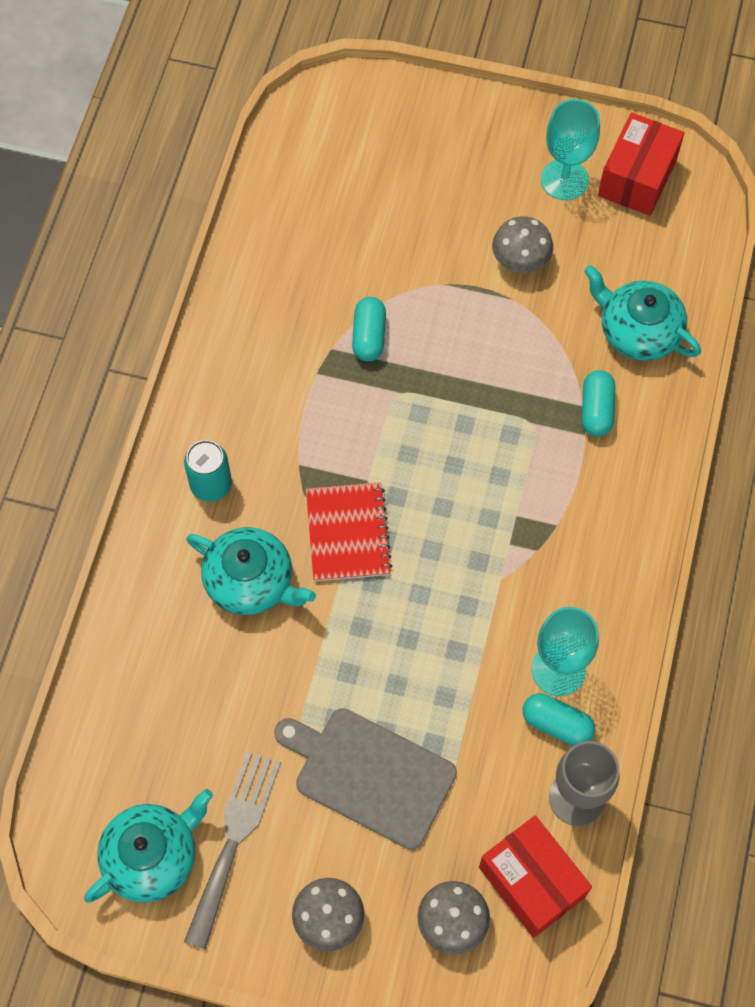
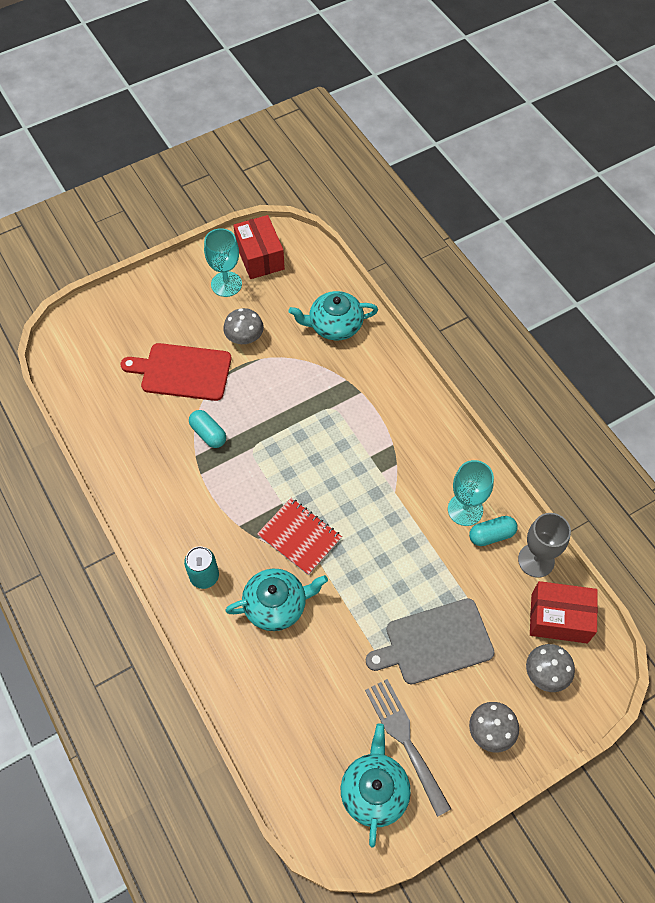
camera: 45 degrees left, 5 degrees down
turquoise capsule [582,370,615,437] -> none
none -> red cutting board [121,343,231,401]

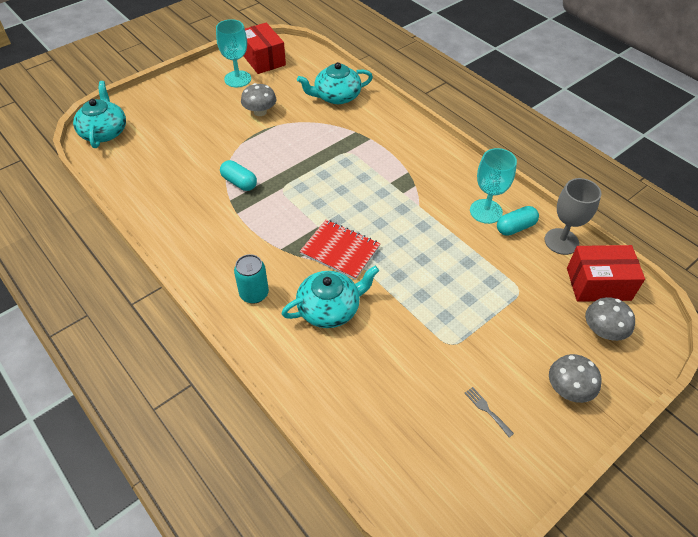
camera: 10 degrees left, 10 degrees down
red cutting board [121,343,231,401] -> none
turquoise teapot [341,723,411,848] -> turquoise teapot moved to [73,81,126,148]
grey fork [365,679,451,817] -> grey fork [465,387,514,437], size x0.42
grey cutting board [366,598,495,684] -> none

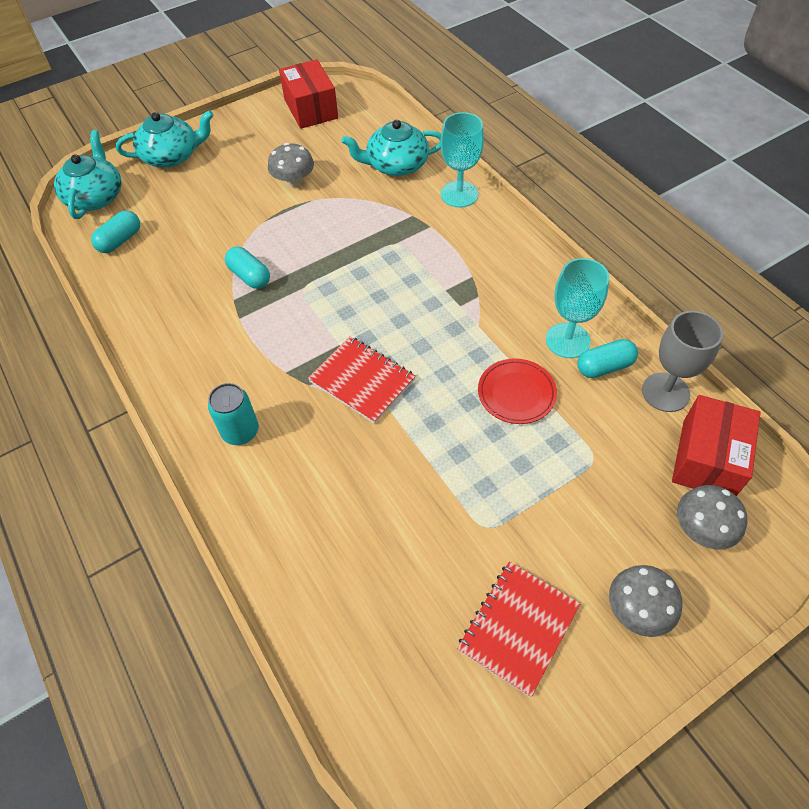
camera: 10 degrees right, 5 degrees up
turquoise goblet [216,19,251,87] -> turquoise goblet moved to [440,112,484,208]
turquoise teapot [281,266,379,328] -> turquoise teapot moved to [116,110,214,168]
grey fork [465,387,514,437] -> red notebook [457,562,580,697]
red box [567,245,645,302] -> red box turned 75 degrees counterclockwise [672,395,761,496]
none -> turquoise capsule [91,210,140,253]
none -> red plate [478,358,557,424]

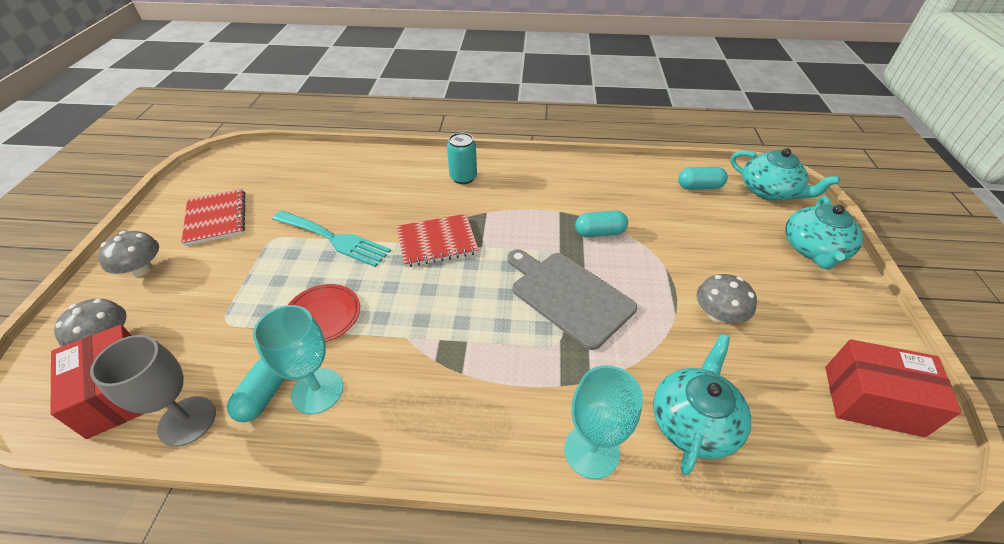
camera: 125 degrees right, 10 degrees down
turquoise capsule [91,210,140,253] -> turquoise capsule turned 75 degrees counterclockwise [678,167,728,190]
none -> turquoise fork [272,210,391,267]
none -> grey cutting board [507,249,637,350]

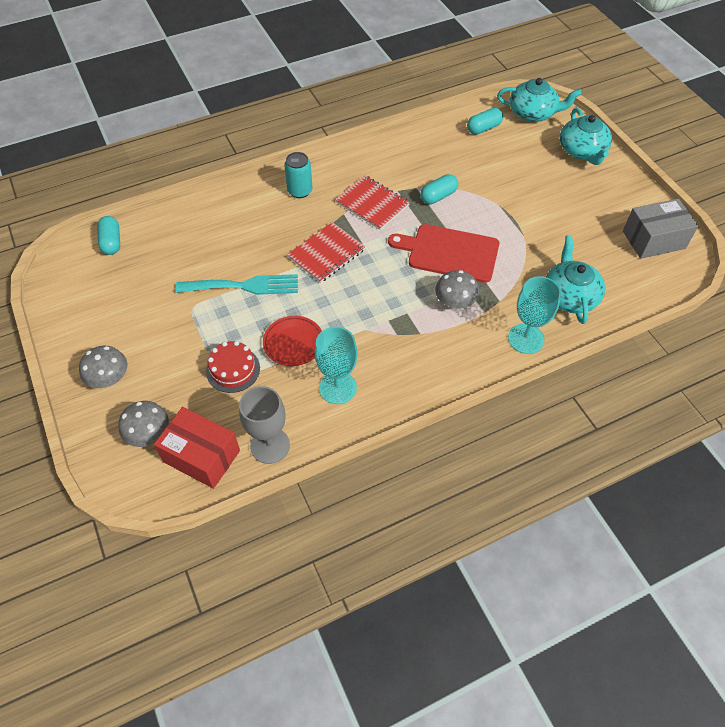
camera: 30 degrees left, 10 degrees up
red notebook [181,189,245,246] -> red notebook moved to [335,176,410,230]
turquoise capsule [227,359,284,422] -> turquoise capsule moved to [97,216,120,255]
grey cutting board [507,249,637,350] -> red cutting board [388,224,499,283]
grey mushroom [697,274,757,323] -> grey mushroom moved to [435,270,479,309]
red box [825,339,961,437] -> grey box [623,199,698,259]
none -> red cake [206,341,260,393]

